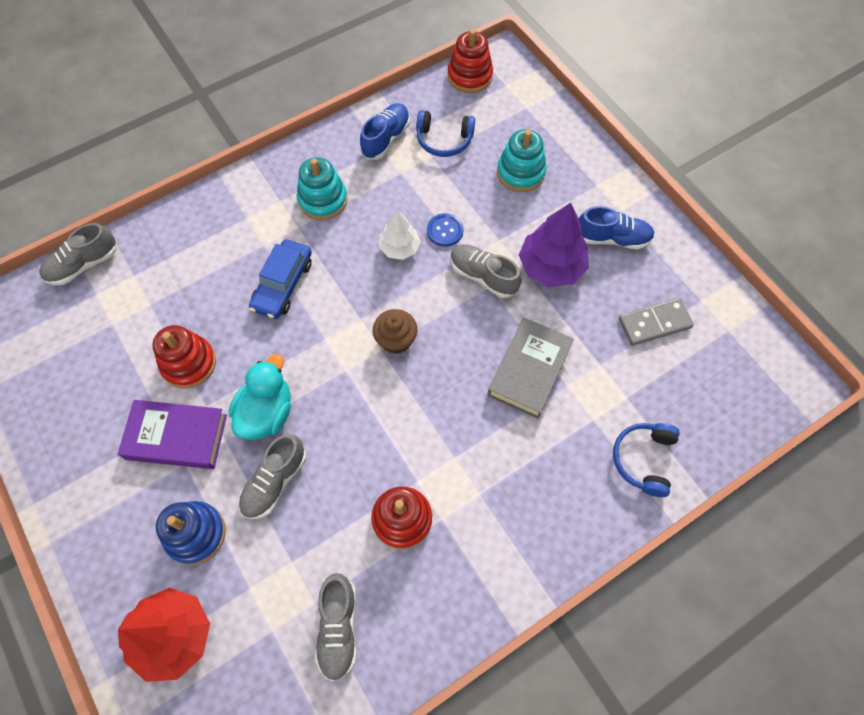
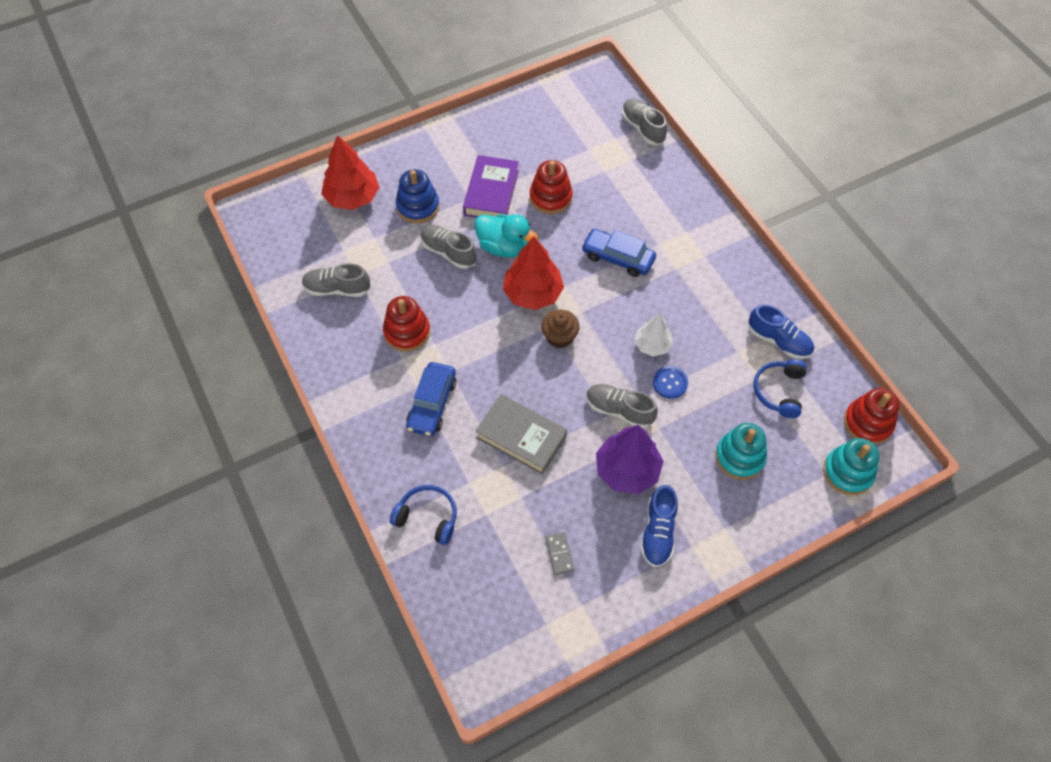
camera: 95 degrees right, 5 degrees down
turquoise stacking toy [297,157,347,220] -> turquoise stacking toy moved to [823,438,880,495]
grey shoe [450,244,522,298] -> grey shoe turned 105 degrees counterclockwise [586,384,658,428]
grey domino [619,298,694,346] -> grey domino [545,532,574,575], size x0.63
none -> blue car [406,362,456,436]
none -> red tree [503,236,564,310]

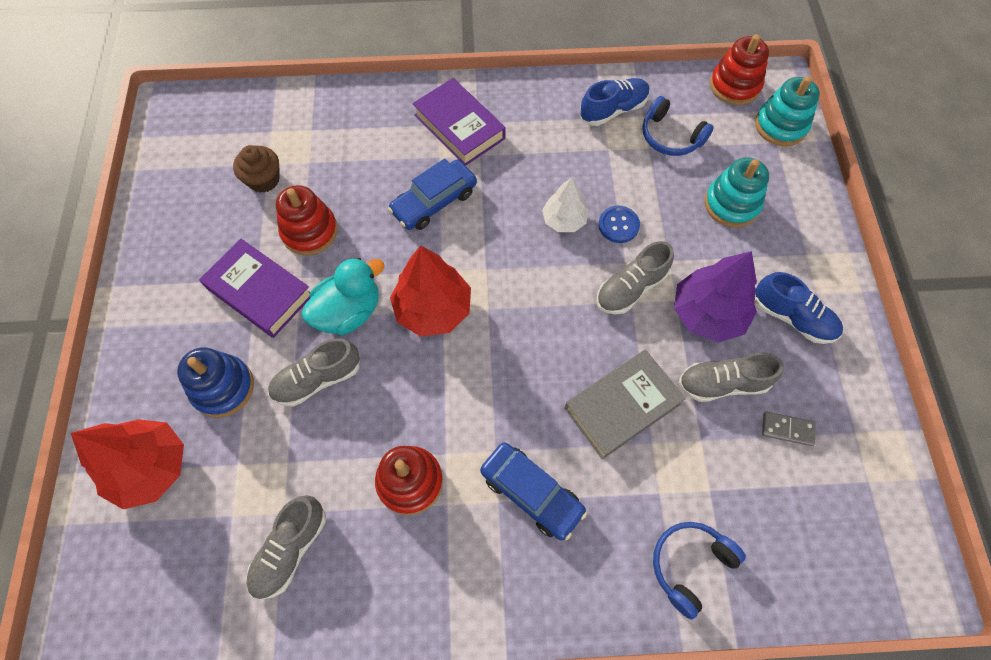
camera: 65 degrees left, 5 degrees up
brown cupcake [541,309,580,348] -> brown cupcake moved to [233,145,280,193]
grey shoe [622,98,667,145] -> grey shoe moved to [678,352,784,402]
none -> purple book [412,78,506,166]

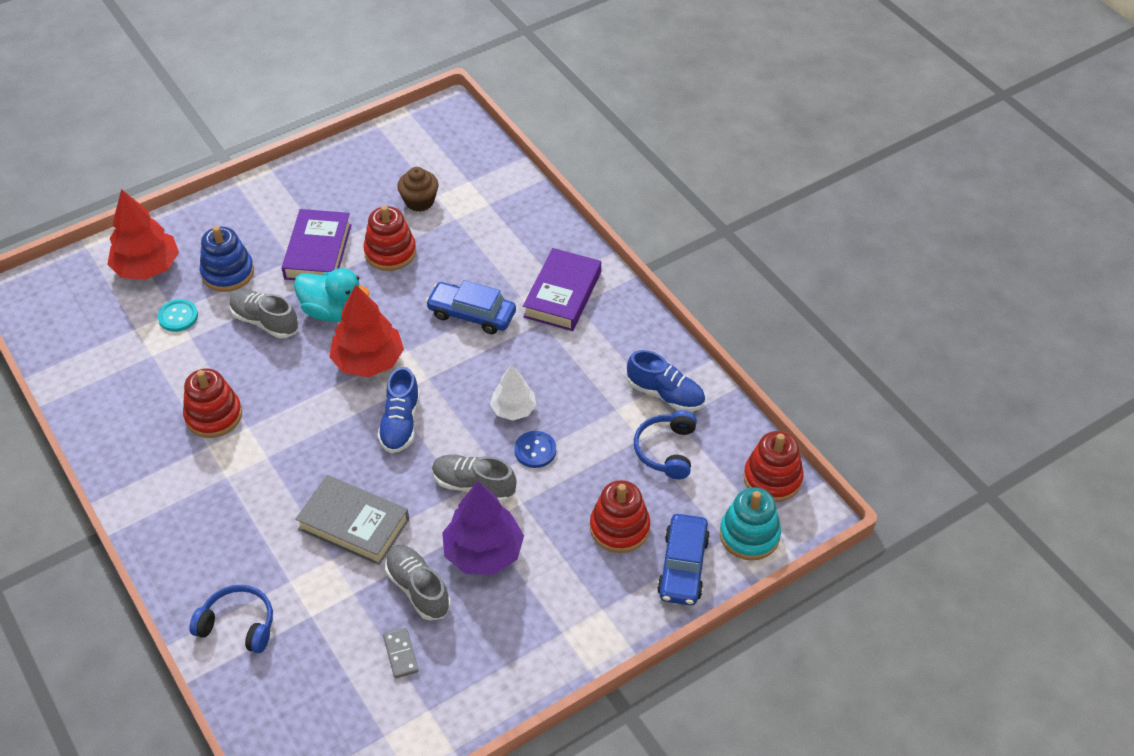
camera: 60 degrees right, 15 degrees down
grey shoe [246,495,326,599] -> none
blue car [480,442,587,540] -> blue car moved to [657,514,710,606]
turquoise stacking toy [704,157,769,227] -> red stacking toy [590,480,650,553]
blue shoe [755,272,843,344] -> blue shoe moved to [378,367,420,453]
none -> turquoise button [158,299,198,332]

